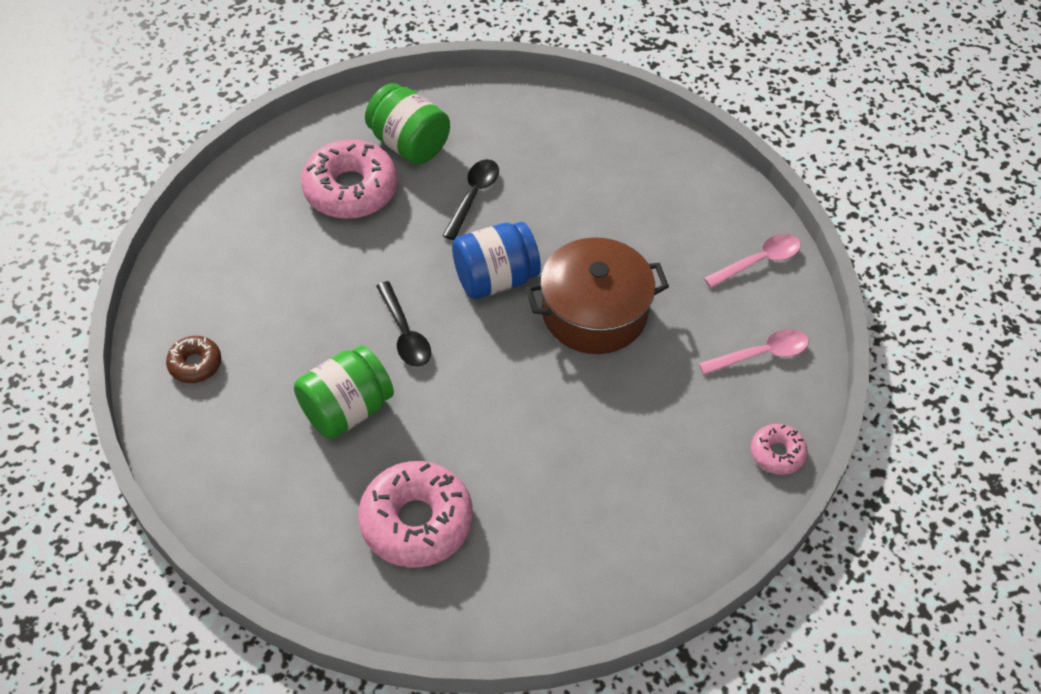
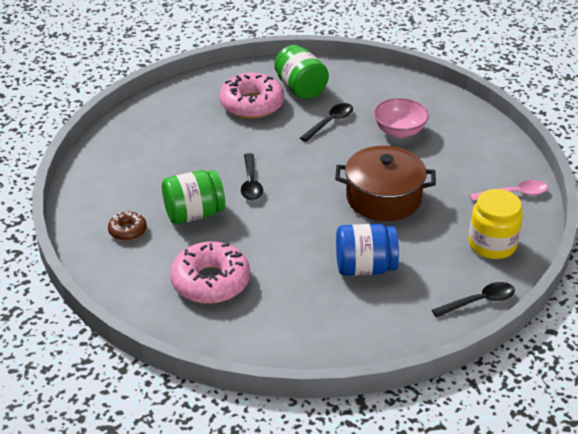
camera: 20 degrees right, 15 degrees down
brown donut [166,336,221,383] -> brown donut moved to [108,212,147,241]
blue jar [452,222,541,299] -> blue jar moved to [336,224,399,276]
pink spoon [699,329,809,375] -> yellow jar [469,189,523,259]
pink donut [751,424,808,475] -> black spoon [432,282,515,318]
none -> pink bowl [374,98,429,138]

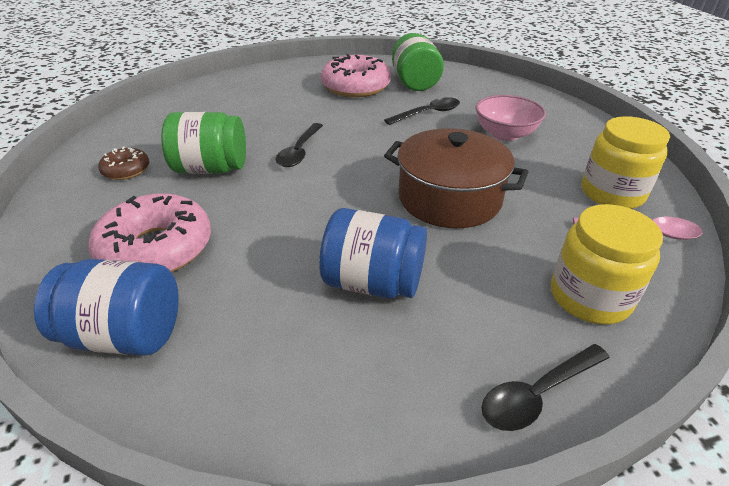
camera: 20 degrees right, 0 degrees up
black spoon [432,282,515,318] -> black spoon turned 150 degrees clockwise [482,344,610,431]
none -> blue jar [34,259,179,356]
none -> yellow jar [582,116,670,209]

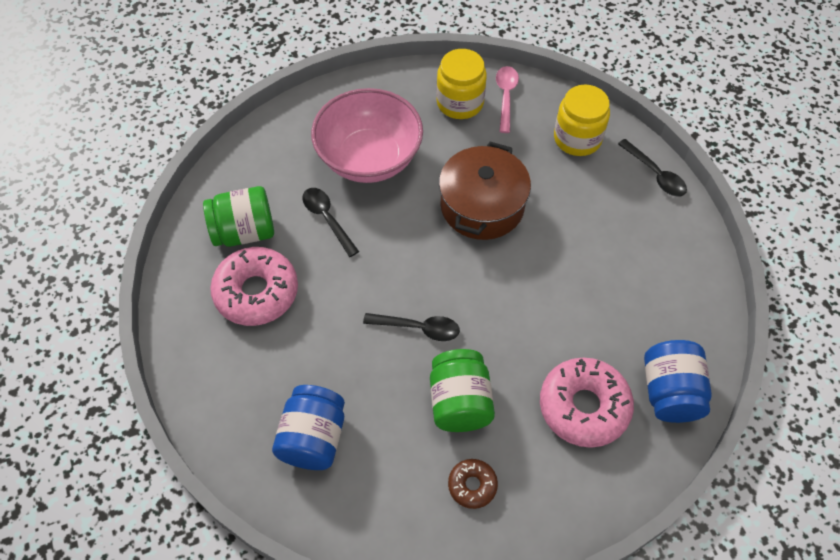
camera: 95 degrees left, 20 degrees up
blue jar [319,208,427,299] -> blue jar moved to [272,385,345,470]
pink bowl [476,95,546,141] -> pink bowl [311,88,423,183], size x1.70

